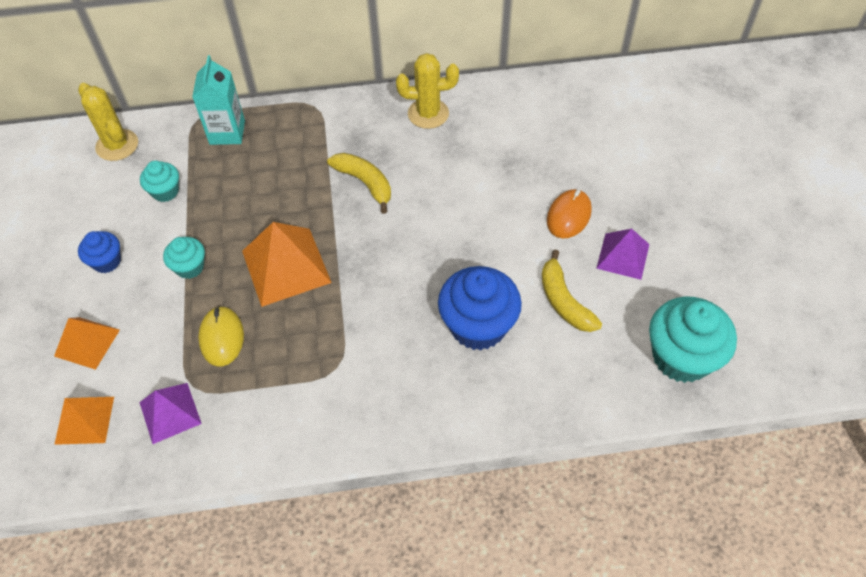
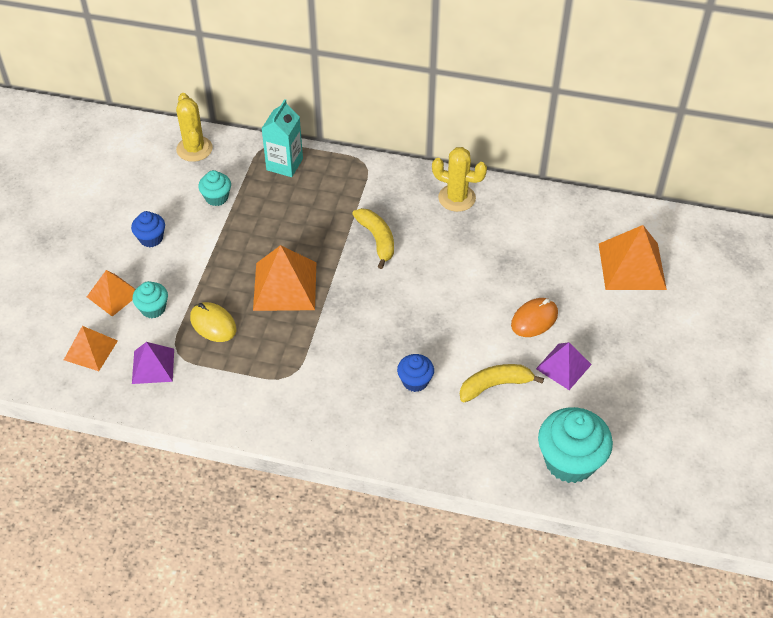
camera: 20 degrees right, 5 degrees down
turquoise cupcake [163,237,205,279] -> turquoise cupcake moved to [132,281,168,318]
yellow mouse [198,306,244,367] -> yellow mouse turned 60 degrees counterclockwise [190,302,236,342]
blue cupcake [438,266,522,350] -> blue cupcake [397,354,434,392], size x0.53
yellow banana [542,249,602,332] -> yellow banana turned 75 degrees clockwise [460,364,544,402]
none -> orange pyramid [599,225,667,290]

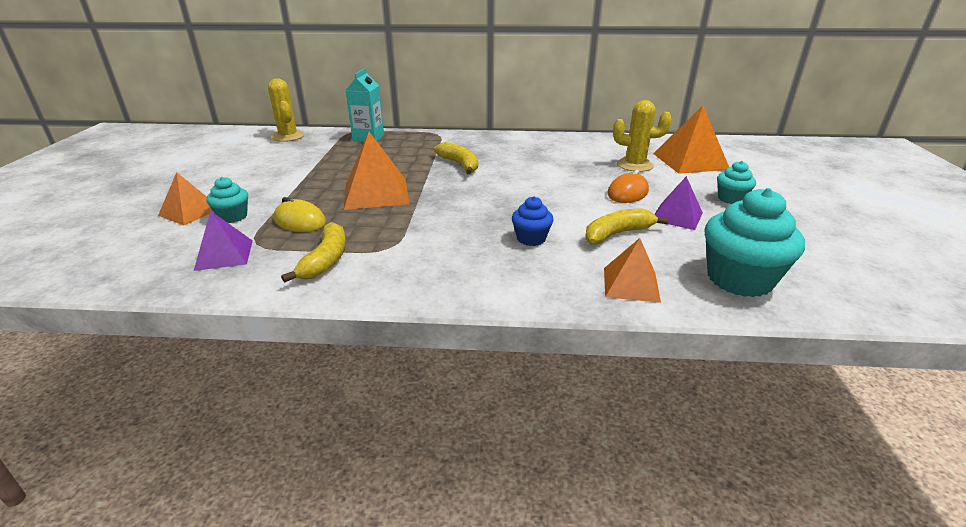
camera: 10 degrees left, 20 degrees down
orange pyramid [64,326,118,371] -> orange pyramid moved to [604,238,661,303]
blue cupcake [131,211,165,247] -> none
turquoise cupcake [198,170,231,206] -> turquoise cupcake moved to [717,161,756,204]
yellow cactus [432,147,487,212] -> yellow cactus moved to [613,100,672,172]
none -> yellow banana [281,222,346,283]

